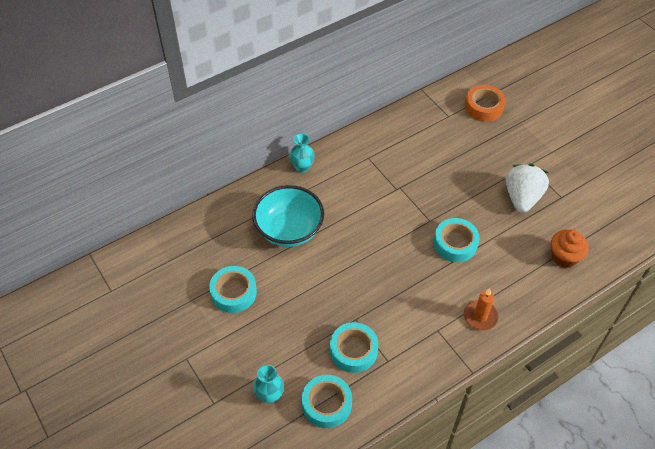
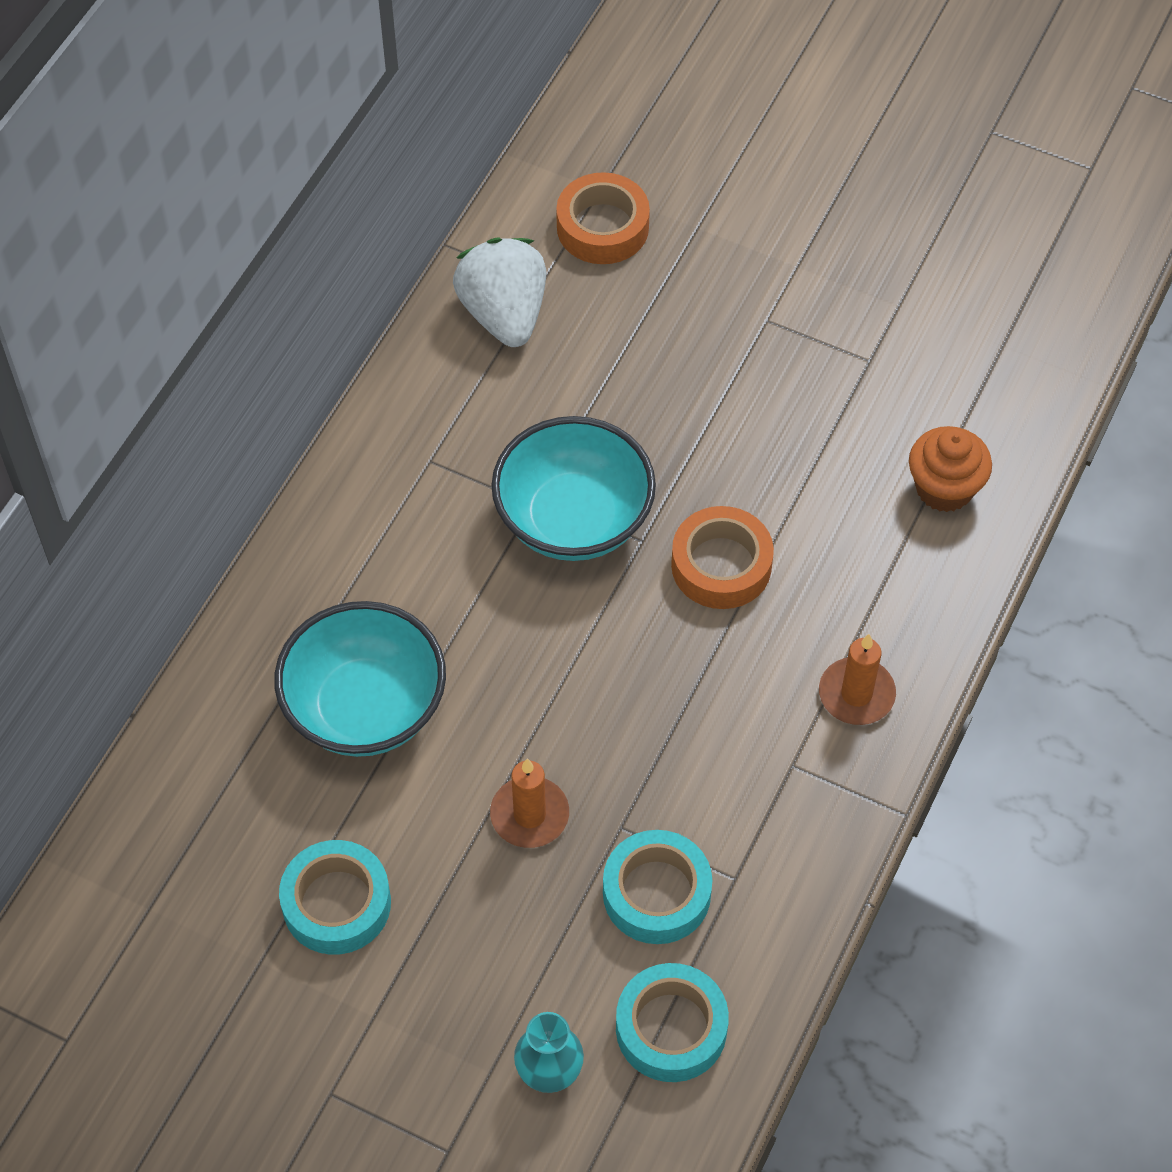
camera: 30 degrees left, 5 degrees up
turquoise vase [289,133,315,173] -> none
turquoise tape [434,218,480,262] -> orange tape [671,506,774,609]
white strawberry [506,164,549,213] -> white strawberry moved to [453,237,546,347]
none -> orange candle [490,758,569,848]
none -> turquoise bowl [491,416,656,561]

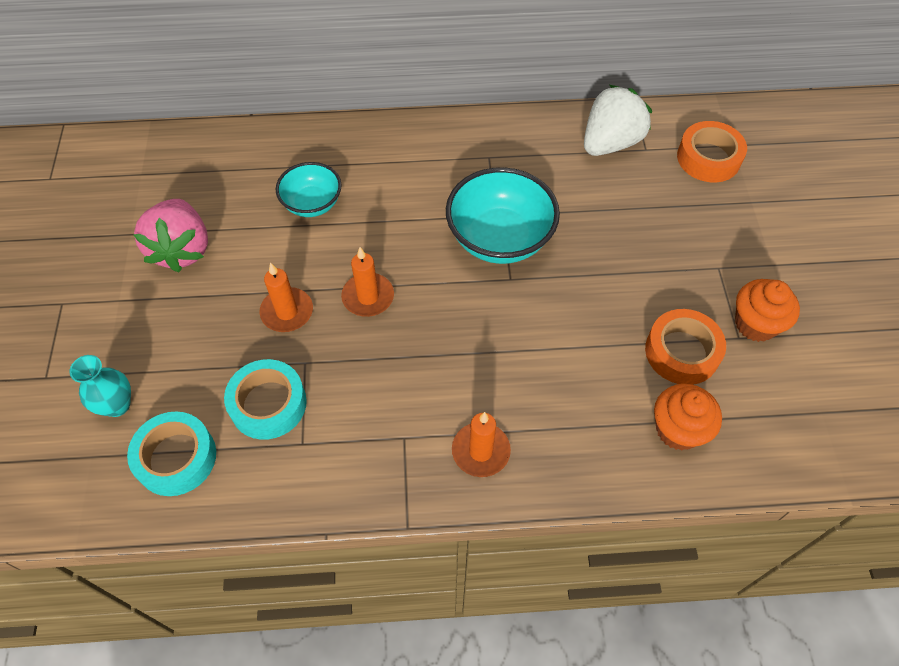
camera: 60 degrees right, 0 degrees up
turquoise bowl [274,601,446,757] -> turquoise bowl [276,162,342,217], size x0.60
turquoise tape [279,840,391,955] -> pink strawberry [133,199,208,272]
orange tape [671,506,774,609] -> orange tape moved to [645,309,726,385]
none -> orange candle [341,247,394,317]
none -> orange cupcake [735,279,800,342]

